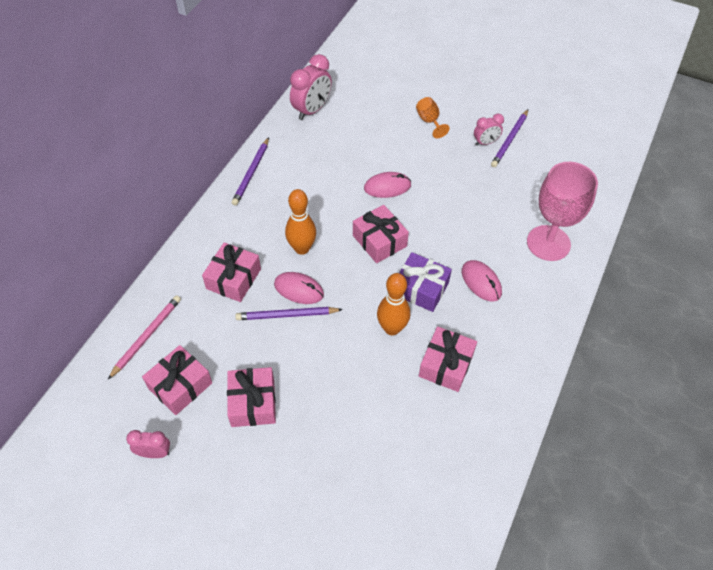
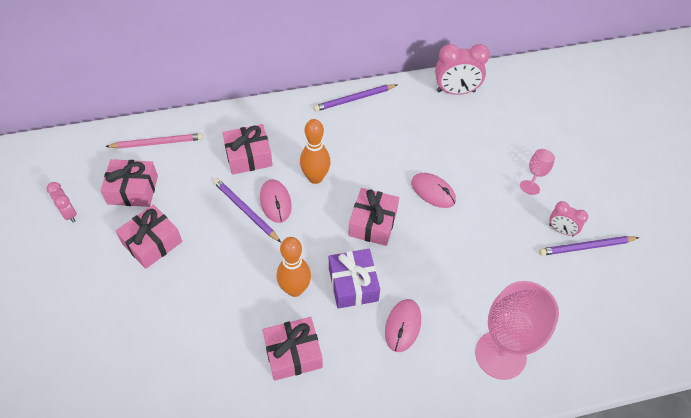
camera: 50 degrees right, 0 degrees up
orange goblet [416,97,450,138] -> pink goblet [520,149,555,195]

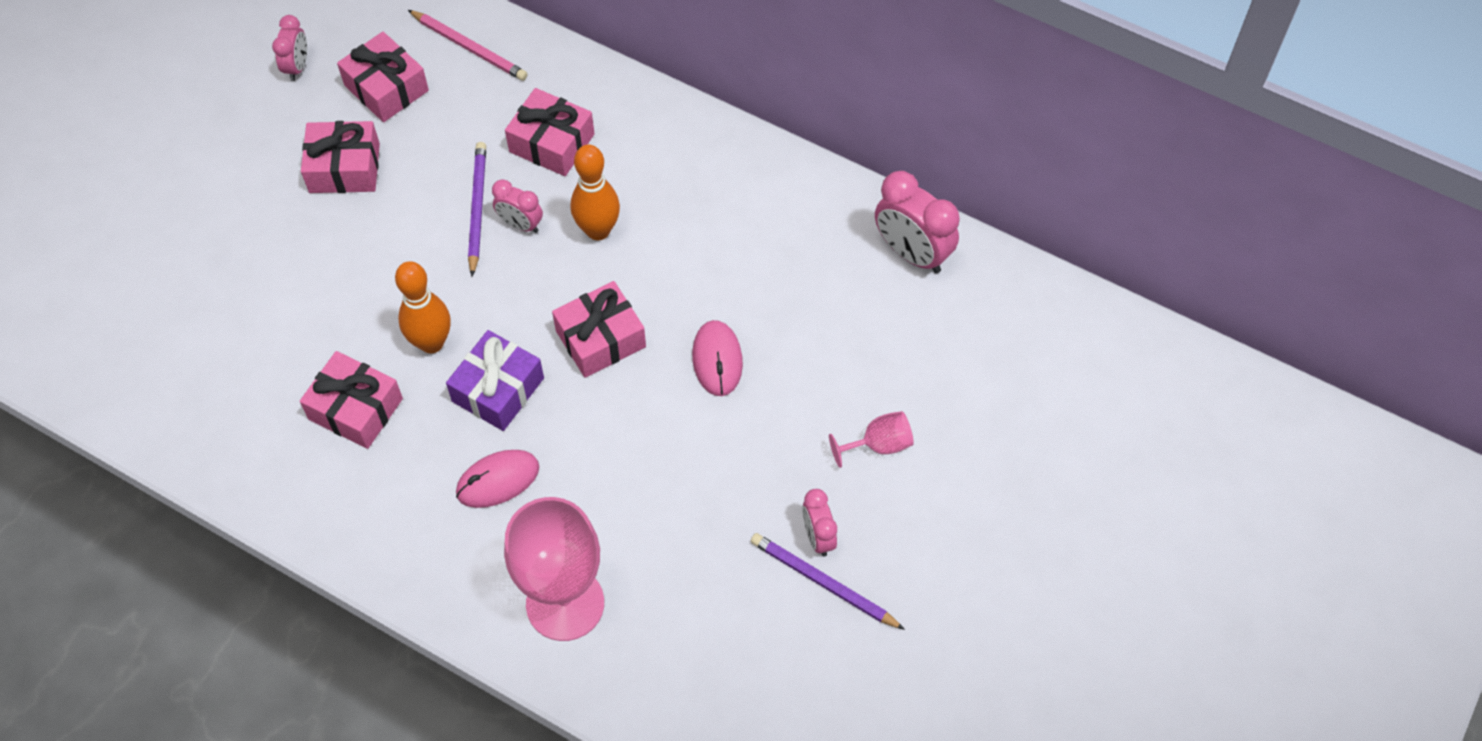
camera: 45 degrees right, 5 degrees up
pink mouse [260,179,292,223] -> pink clock [492,179,543,233]
purple pencil [313,84,398,111] -> none

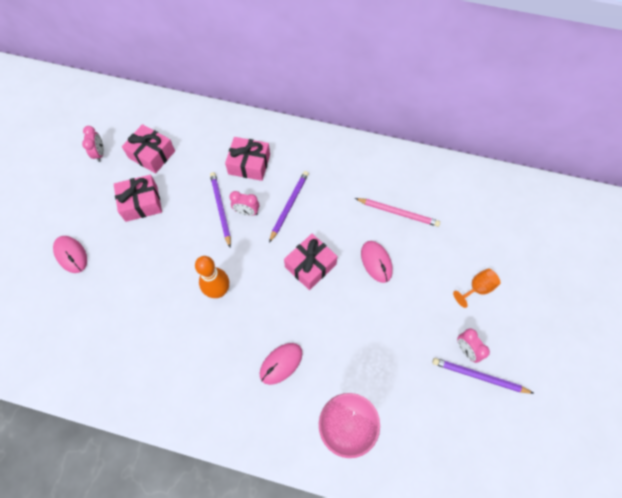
camera: 15 degrees left, 5 degrees up
pink gift [300,351,403,449] -> none
pink pencil [408,10,528,81] -> pink pencil moved to [355,198,440,227]
purple gift [446,330,544,431] -> none
orange bowling pin [571,144,620,240] -> purple pencil [269,171,309,243]
pink goblet [829,411,914,468] -> orange goblet [453,269,500,308]
pink clock [875,171,960,273] -> none
none -> pink mouse [53,236,87,273]

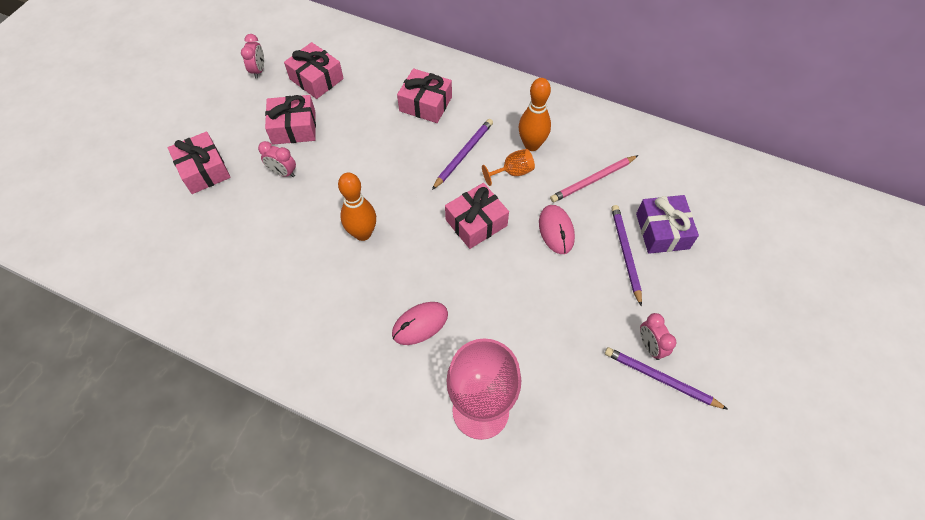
camera: 10 degrees right, 5 degrees down
pink mouse [53,236,87,273] -> pink gift [168,131,231,194]
purple pencil [210,172,231,247] -> purple pencil moved to [611,205,642,307]
pink clock [229,191,259,216] -> pink clock moved to [258,141,296,177]
pink pencil [355,198,440,227] -> pink pencil turned 120 degrees clockwise [550,155,638,202]
orange goblet [453,269,500,308] -> orange goblet moved to [482,149,535,186]
none -> orange bowling pin [519,78,551,151]
none -> purple gift [636,195,699,254]

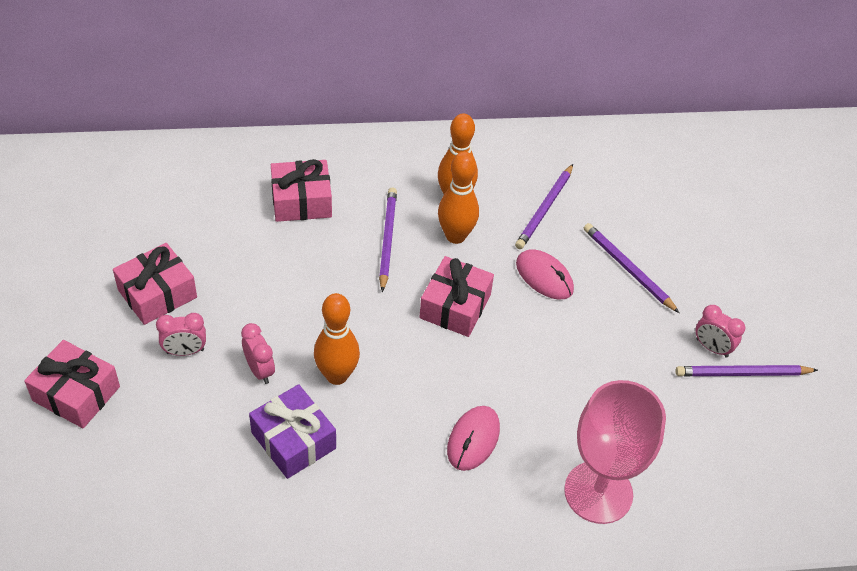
camera: 35 degrees left, 10 degrees down
pink clock [241,34,264,79] -> pink clock moved to [241,323,275,384]
pink gift [284,42,344,99] -> none
orange goblet [482,149,535,186] -> orange bowling pin [438,152,479,244]
pink pencil [550,155,638,202] -> purple pencil [515,164,573,249]
purple gift [636,195,699,254] -> purple gift moved to [249,384,336,479]

